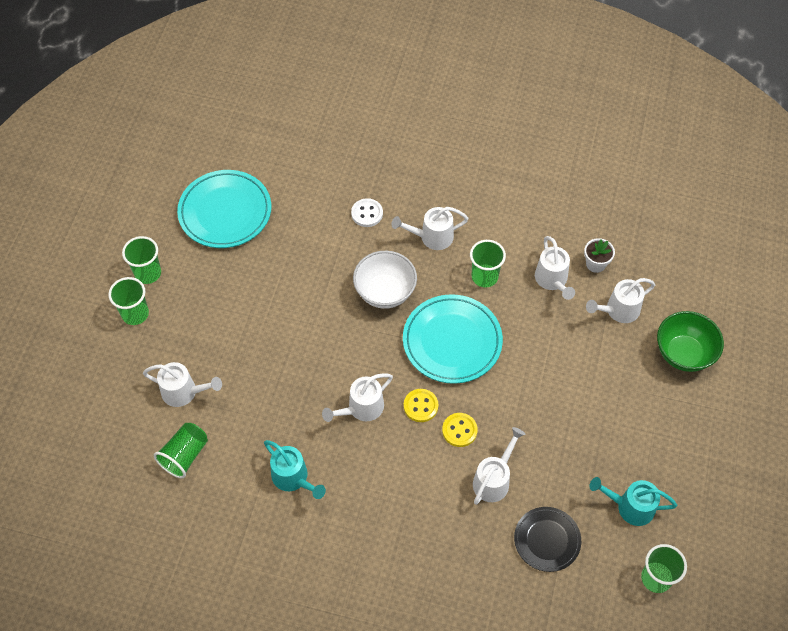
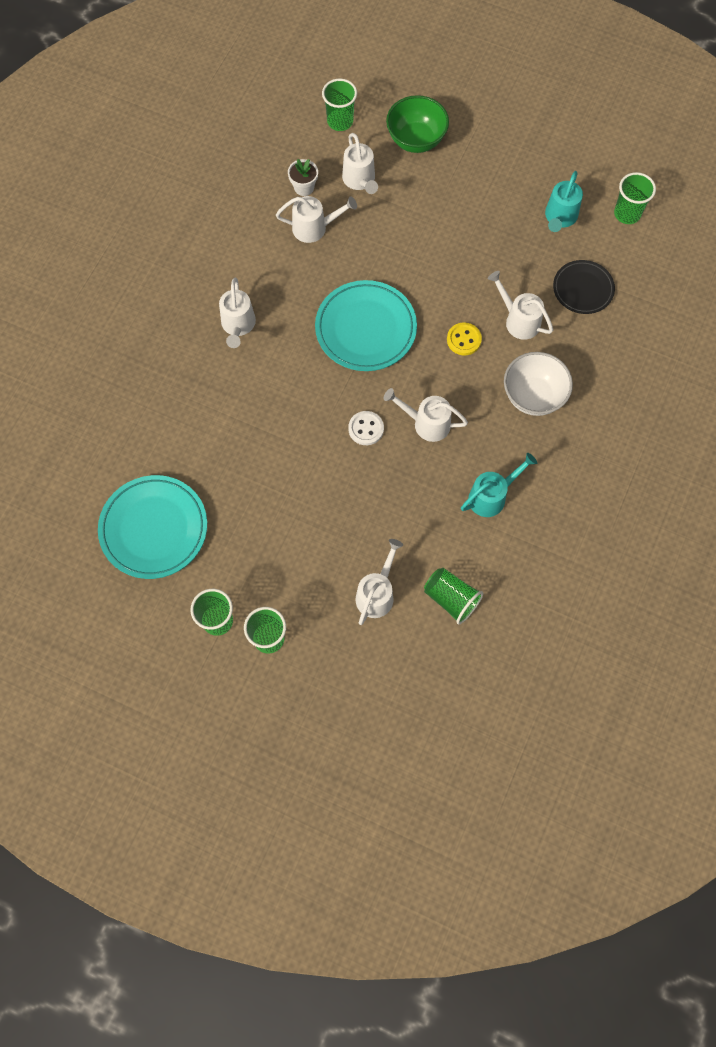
camera: 80 degrees left, 10 degrees up
white watering can [322,373,393,422] -> white watering can turned 135 degrees clockwise [383,388,468,442]
white button [351,198,383,227] -> white button moved to [348,411,384,445]
white bowl [353,251,417,309] -> white bowl moved to [504,352,573,416]
yellow button [404,389,438,422] -> none
green cup [470,240,506,287] -> green cup moved to [322,79,357,131]

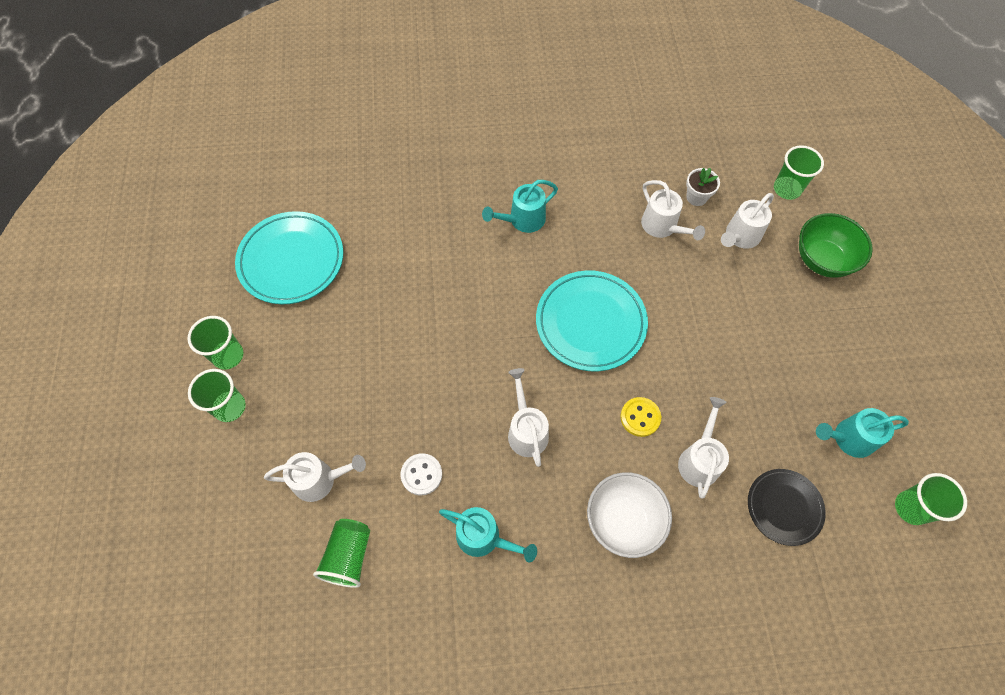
camera: 60 degrees right, 5 degrees down
white watering can [219,278,256,348] -> turquoise watering can [482,180,558,233]
white button [348,411,384,445] -> white button moved to [401,453,442,495]

